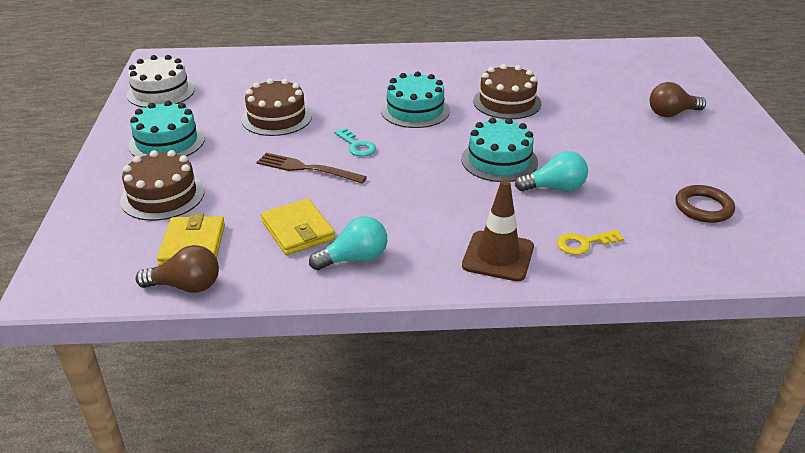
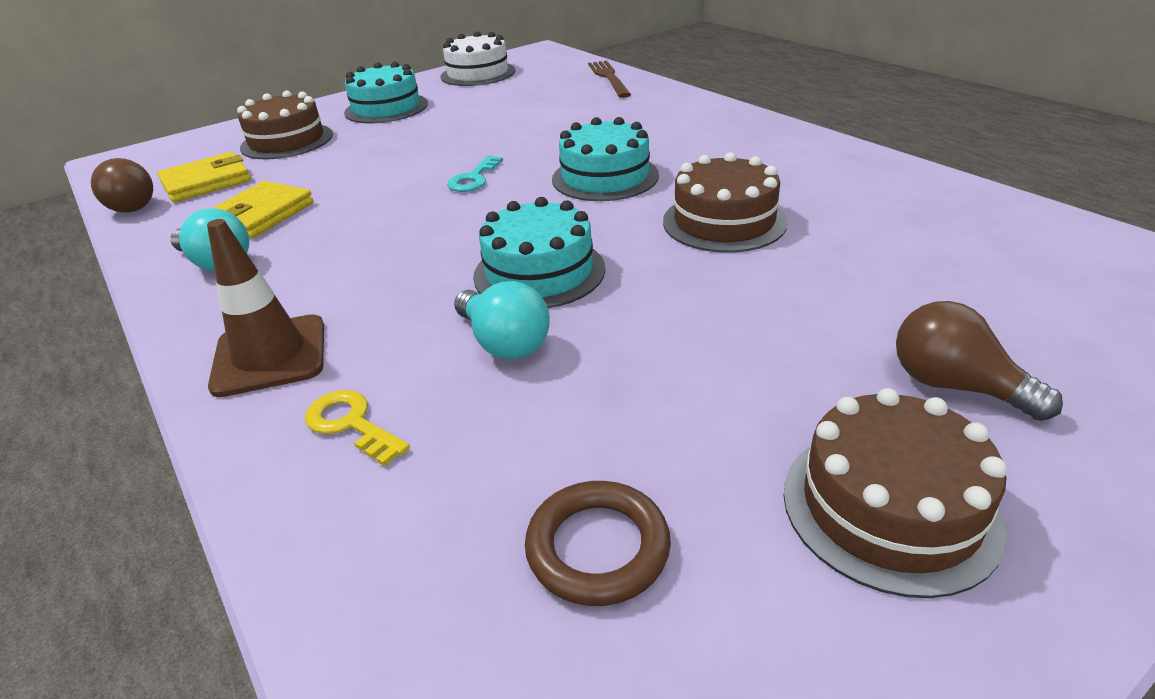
camera: 60 degrees right, 0 degrees up
brown cake [241,79,312,136] -> brown cake moved to [784,388,1007,598]
brown fork [256,153,367,184] -> brown fork moved to [588,60,631,98]

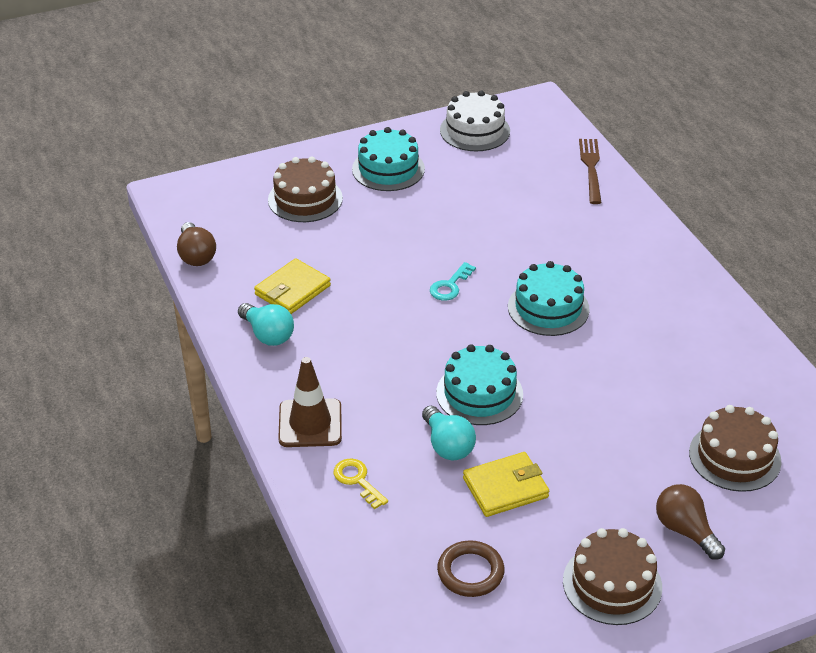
camera: 10 degrees right, 5 degrees up
yellow wallet [157,152,251,202] -> yellow wallet moved to [463,452,549,517]
brown cake [663,152,788,253] -> brown cake moved to [689,405,782,492]

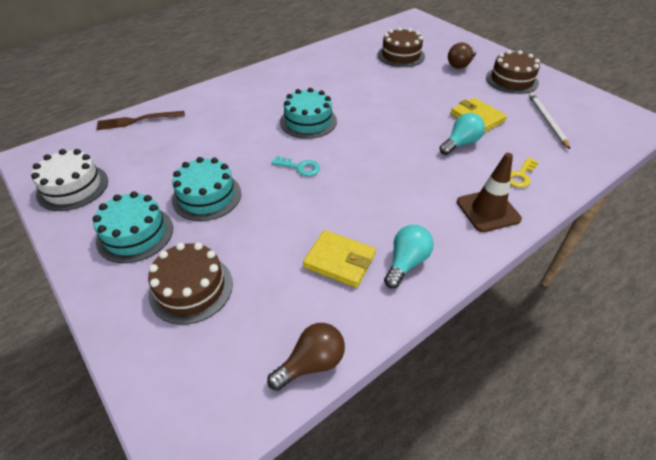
camera: 105 degrees left, 5 degrees up
turquoise cake [436,344,523,425] -> turquoise cake moved to [172,157,241,221]
brown ring [437,540,505,597] -> white pencil [529,93,570,149]

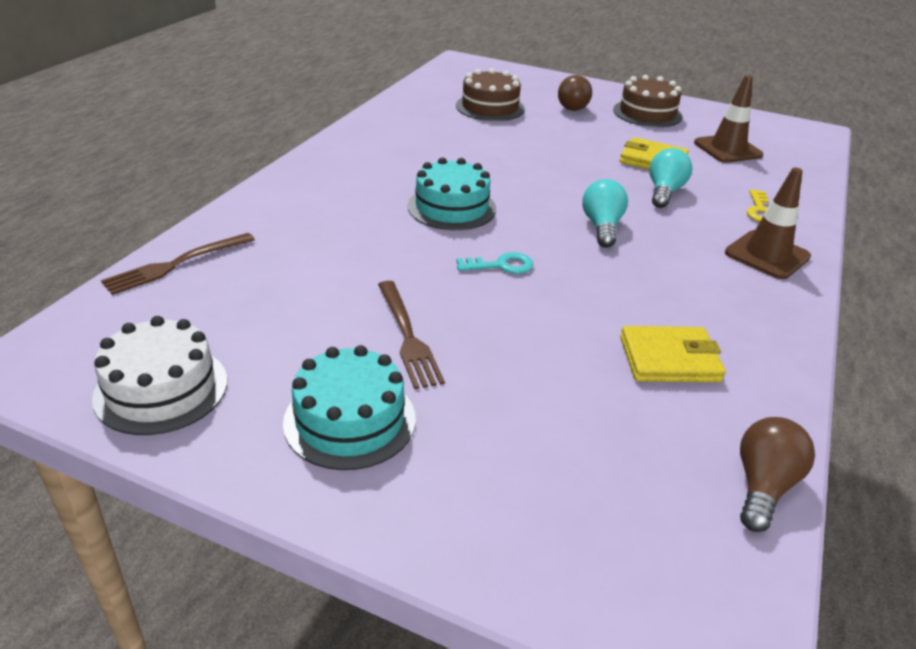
camera: 30 degrees left, 10 degrees down
brown cake [148,243,233,325] -> none
turquoise cake [172,157,241,221] -> brown fork [378,281,445,389]
turquoise light bulb [384,225,434,288] -> turquoise light bulb moved to [582,179,628,248]
white pencil [529,93,570,149] -> brown traffic cone [694,75,763,163]

